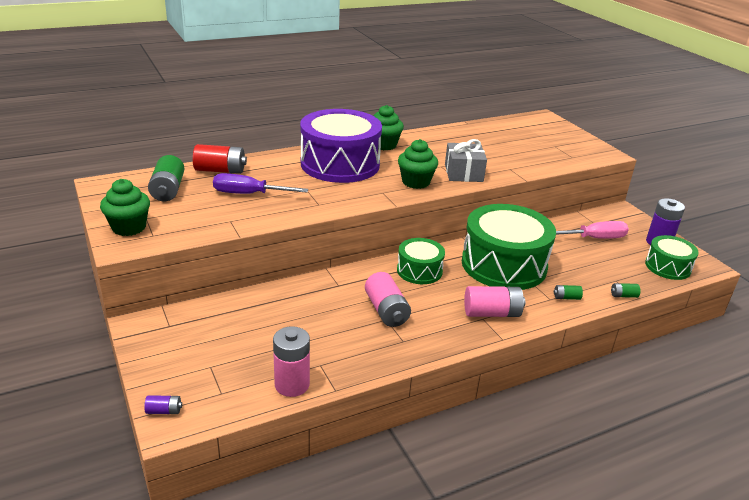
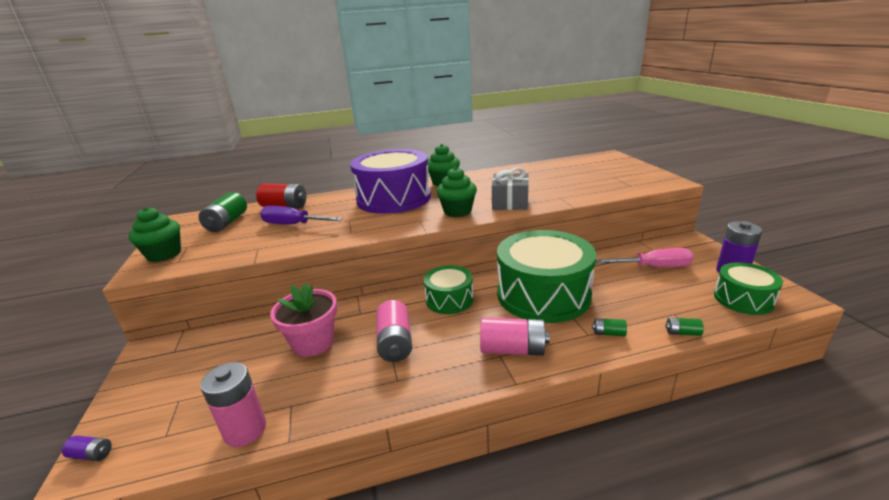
camera: 15 degrees right, 5 degrees down
none -> pink flower pot [270,283,337,357]

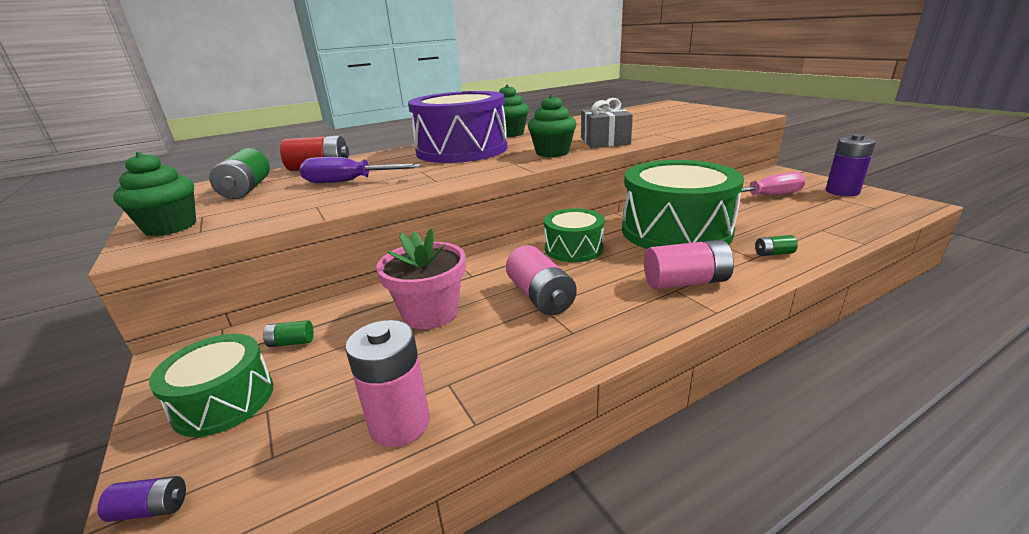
camera: 15 degrees left, 0 degrees up
green battery [665,318,704,336] -> green battery moved to [263,320,314,347]
green drum [714,262,783,315] -> green drum moved to [149,334,273,437]

